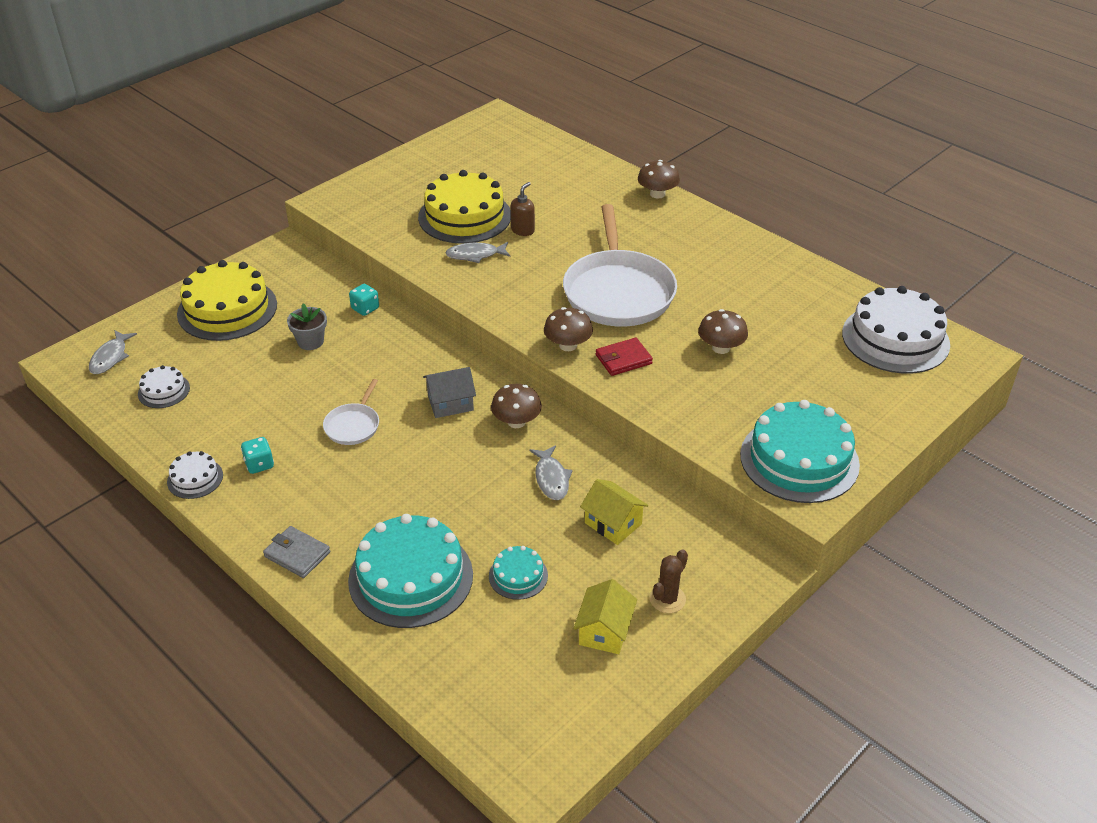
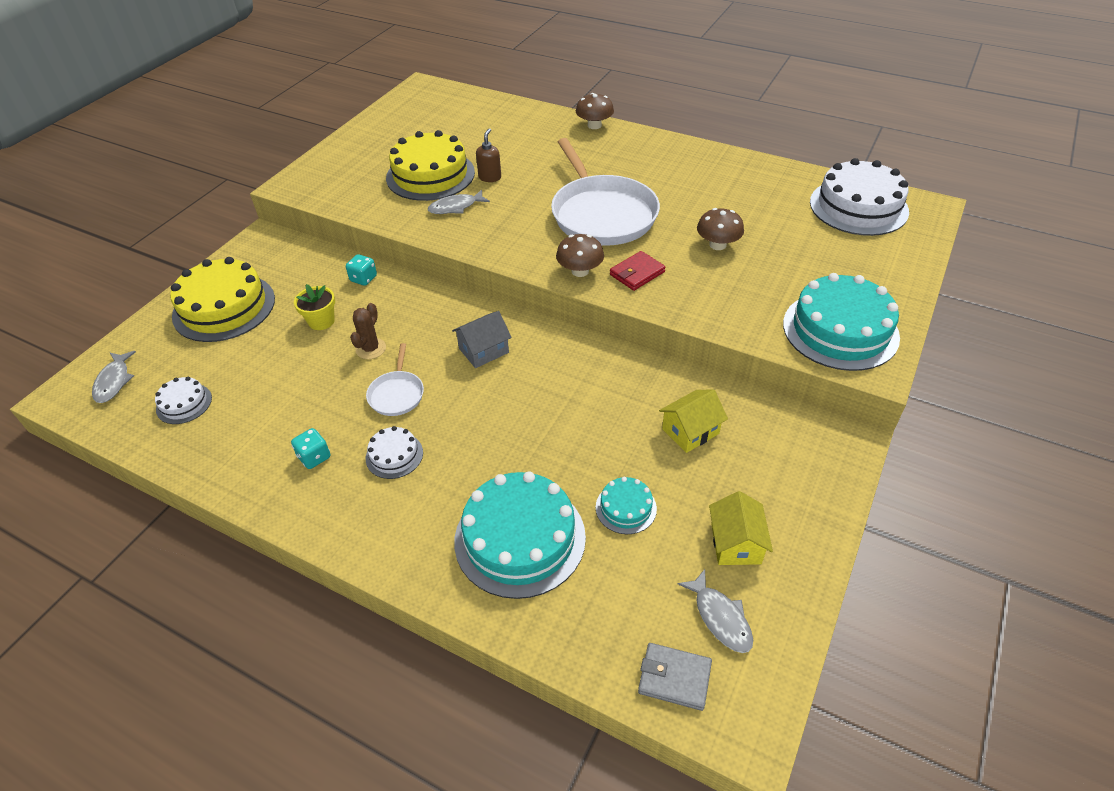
camera: 15 degrees left, 5 degrees up
white cake [167,451,223,499] -> white cake moved to [366,426,423,479]
grey wallet [263,526,330,578] -> grey wallet moved to [638,643,712,711]
grey flower pot [287,304,327,350] -> yellow flower pot [294,284,335,330]
brown mushroom [491,384,542,428] -> none
grey fish [529,445,573,500] -> grey fish moved to [678,569,753,653]
yellow house [580,479,648,545] -> yellow house turned 60 degrees counterclockwise [659,390,728,453]
brown cactus [650,549,688,613] -> brown cactus moved to [350,303,386,359]

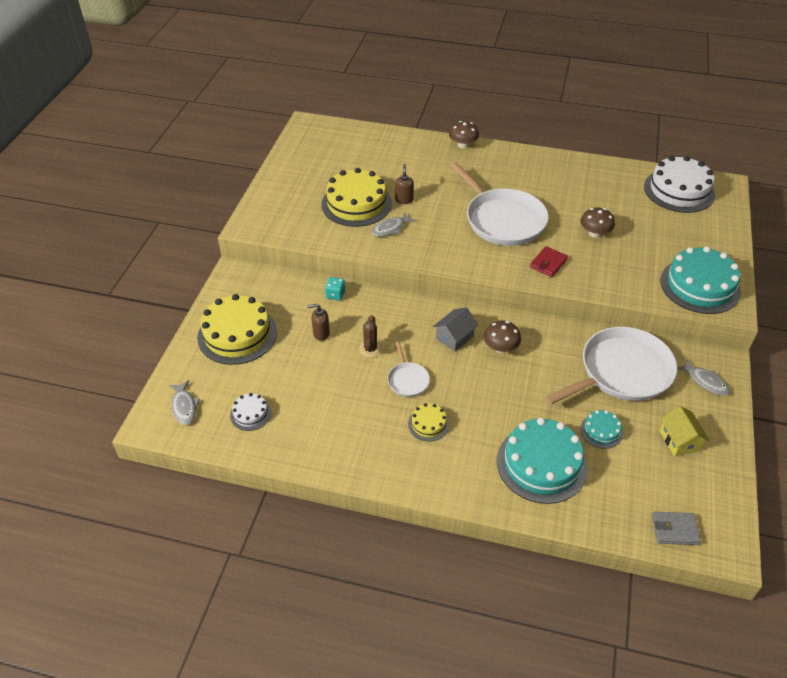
camera: 15 degrees left, 0 degrees up
turquoise dice [291,428,330,469] -> none
yellow flower pot [294,284,335,330] -> brown soap dispenser [307,304,330,341]
white cake [366,426,423,479] -> yellow cake [408,403,450,441]
brown mushroom [556,234,604,277] -> brown mushroom moved to [484,320,521,353]
yellow house [659,390,728,453] -> white pan [545,327,677,405]
grey fish [678,569,753,653] -> grey fish moved to [677,358,730,396]

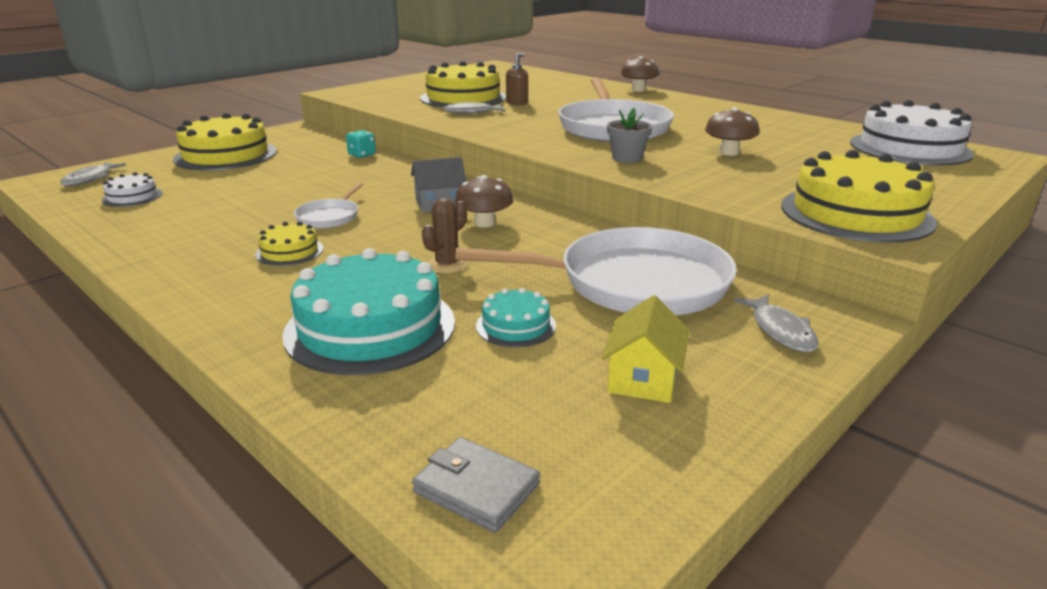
camera: 30 degrees right, 20 degrees down
brown soap dispenser [307,304,330,341] -> none
brown cactus [359,315,382,358] -> brown cactus moved to [422,198,468,274]
red wallet [530,246,568,277] -> grey flower pot [607,108,652,163]
turquoise cake [660,247,741,314] -> yellow cake [781,150,937,243]

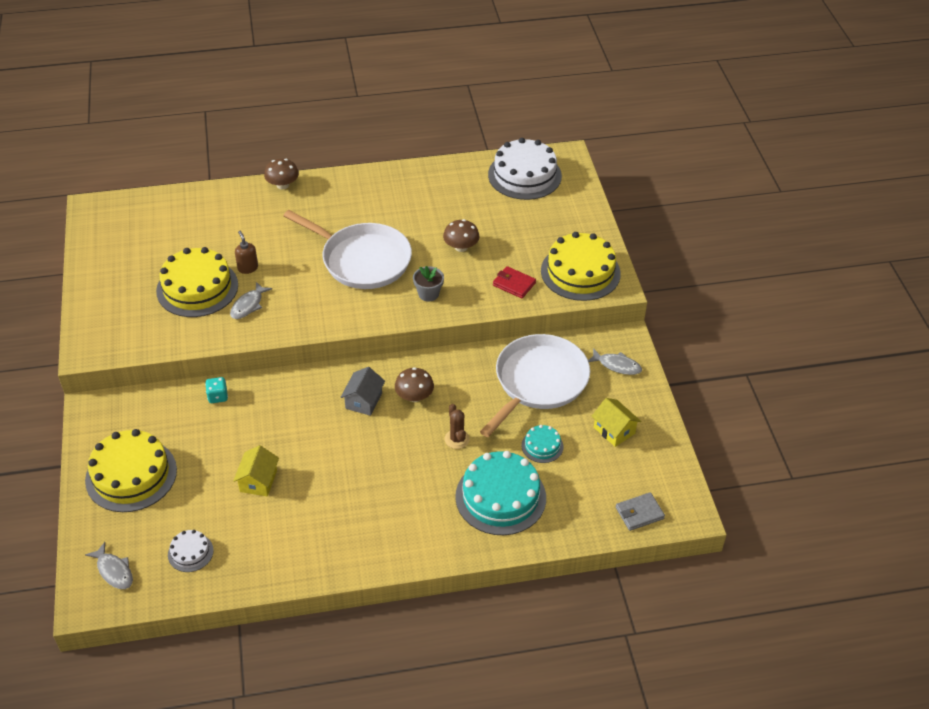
camera: 55 degrees left, 20 degrees up
yellow cake [255,222,324,266] -> none
white pan [294,183,363,228] -> none
none -> yellow house [233,445,279,496]
none -> red wallet [493,266,536,298]

